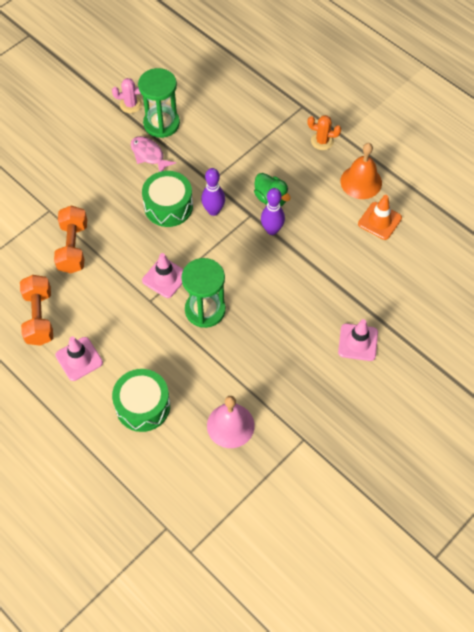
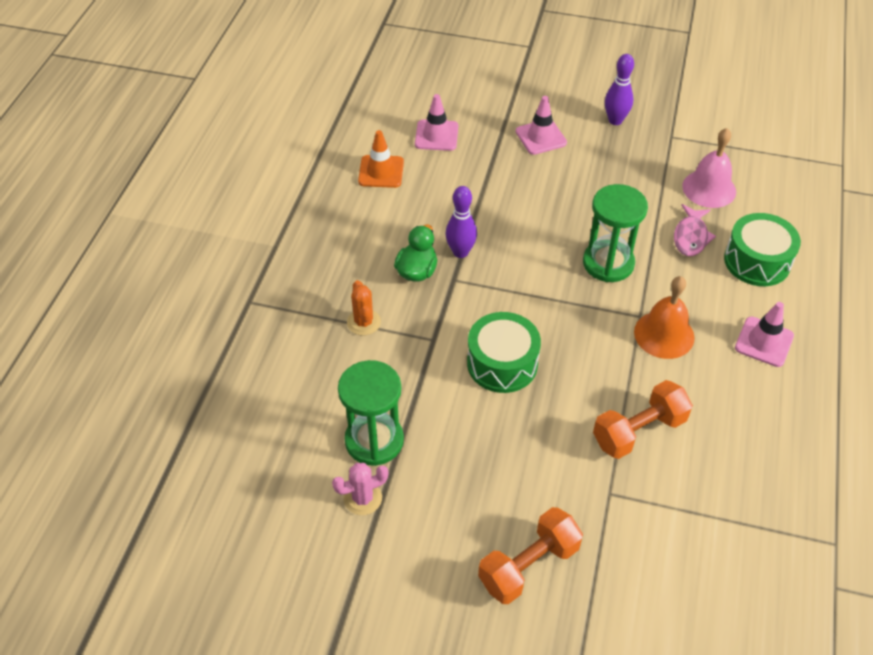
camera: 120 degrees left, 10 degrees down
orange dumbbell [20,275,53,346] -> orange dumbbell moved to [478,507,583,604]
pink cactus [112,78,142,113] -> pink cactus turned 75 degrees counterclockwise [332,463,388,515]
pink fish [131,136,176,172] -> pink fish moved to [674,204,716,256]
pink traffic cone [142,253,184,298] -> pink traffic cone moved to [415,94,458,151]
purple bowling pin [201,168,225,216] -> purple bowling pin moved to [605,54,634,125]
orange cactus [308,115,341,150] -> orange cactus moved to [347,280,381,335]
orange bell [340,143,382,199] -> orange bell moved to [634,276,695,359]

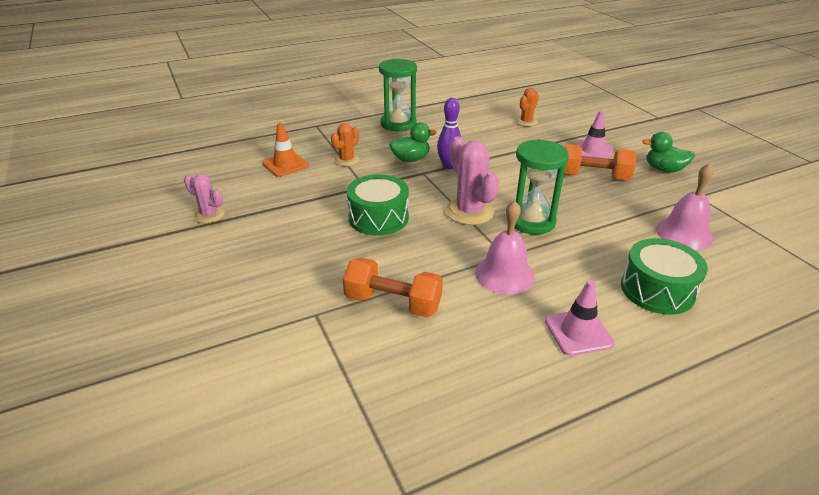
camera: 50 degrees right, 15 degrees down
green hourglass [338,360,404,466] -> green hourglass moved to [379,59,417,131]
orange traffic cone [358,130,404,188] -> orange traffic cone moved to [262,123,309,177]
pink traffic cone [415,94,458,151] -> orange cactus [515,88,539,127]
orange dumbbell [478,507,583,604] -> orange dumbbell moved to [564,144,636,180]
purple bowling pin [605,54,634,125] -> green duck [642,132,695,172]
orange bell [634,276,695,359] -> pink bell [475,200,535,294]
pink fish [674,204,716,256] -> none
none -> pink cactus [445,136,499,225]

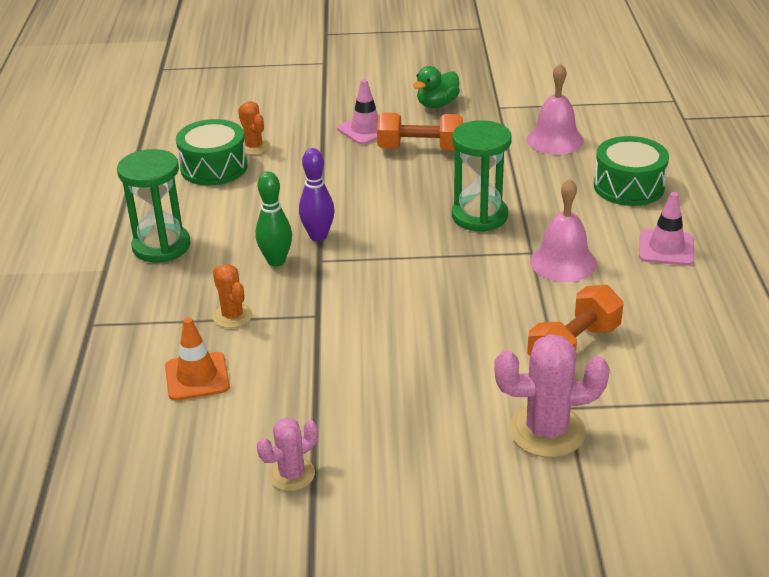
camera: 65 degrees left, 0 degrees up
green drum [347,174,409,236] -> green drum moved to [176,119,248,186]
green duck [389,122,437,162] -> green bowling pin [255,171,292,266]
pink cactus [445,136,499,225] -> pink cactus moved to [494,334,610,457]
orange dumbbell [564,144,636,180] -> orange dumbbell turned 60 degrees clockwise [377,112,463,150]

